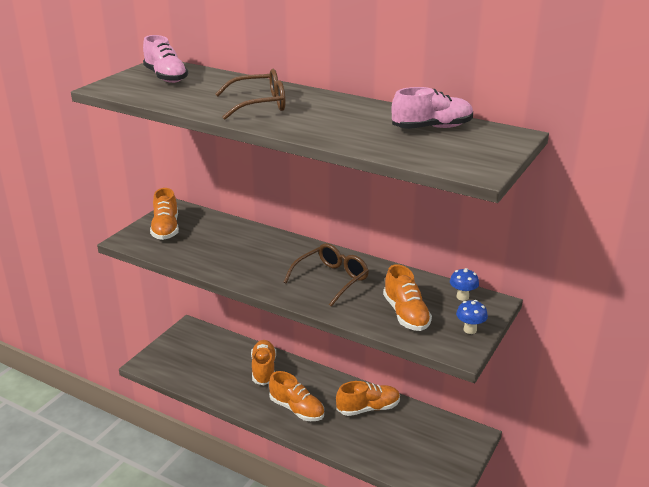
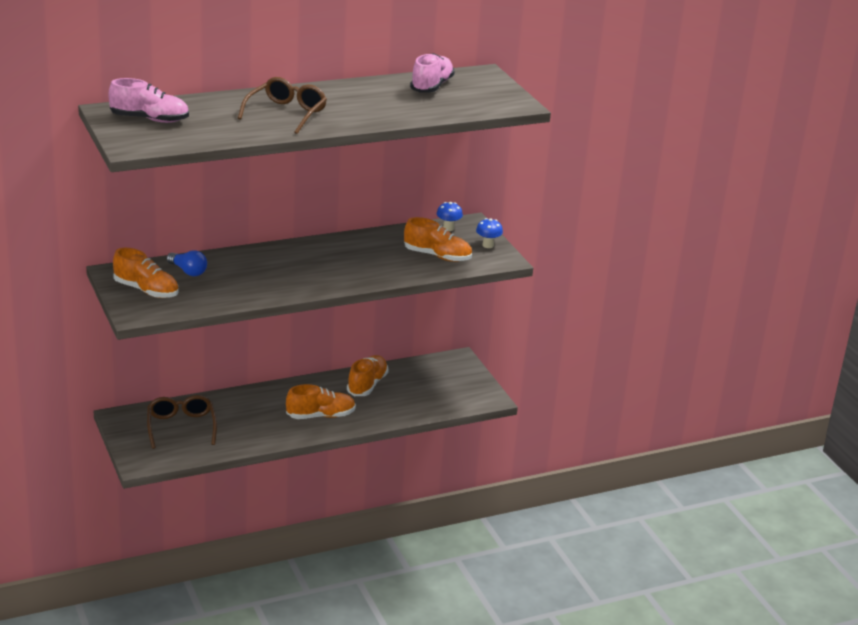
camera: 55 degrees left, 0 degrees up
orange shoe [251,340,276,386] -> none
brown glasses [284,243,369,307] -> brown glasses moved to [147,395,217,449]
none -> blue light bulb [167,250,207,276]

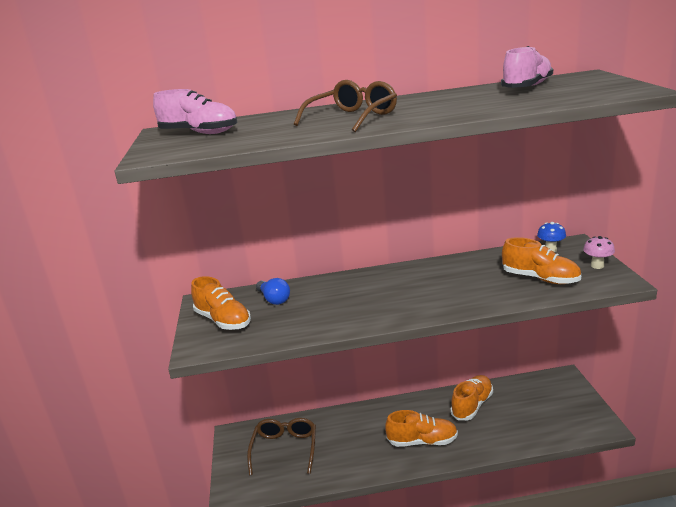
camera: 20 degrees right, 5 degrees down
blue mushroom [476,218,503,248] -> pink mushroom [583,236,615,269]

